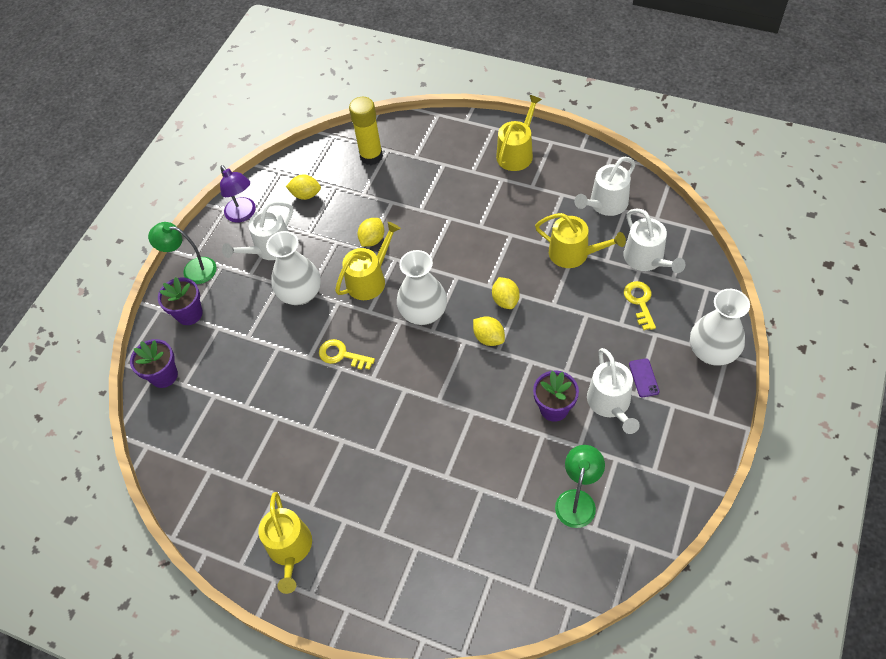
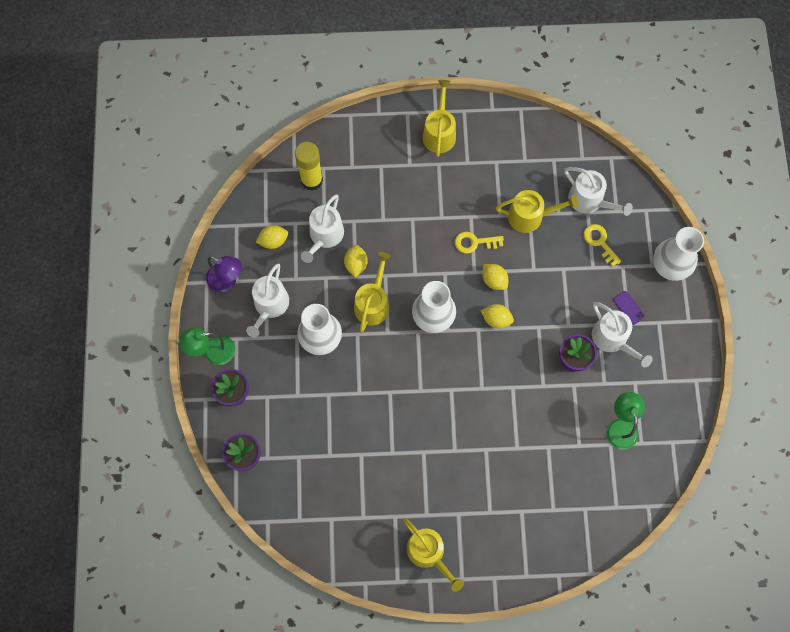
camera: 30 degrees left, 15 degrees up
yellow key [319,339,375,370] -> yellow key moved to [455,232,504,254]
white watering can [574,156,636,216] -> white watering can moved to [301,195,344,263]

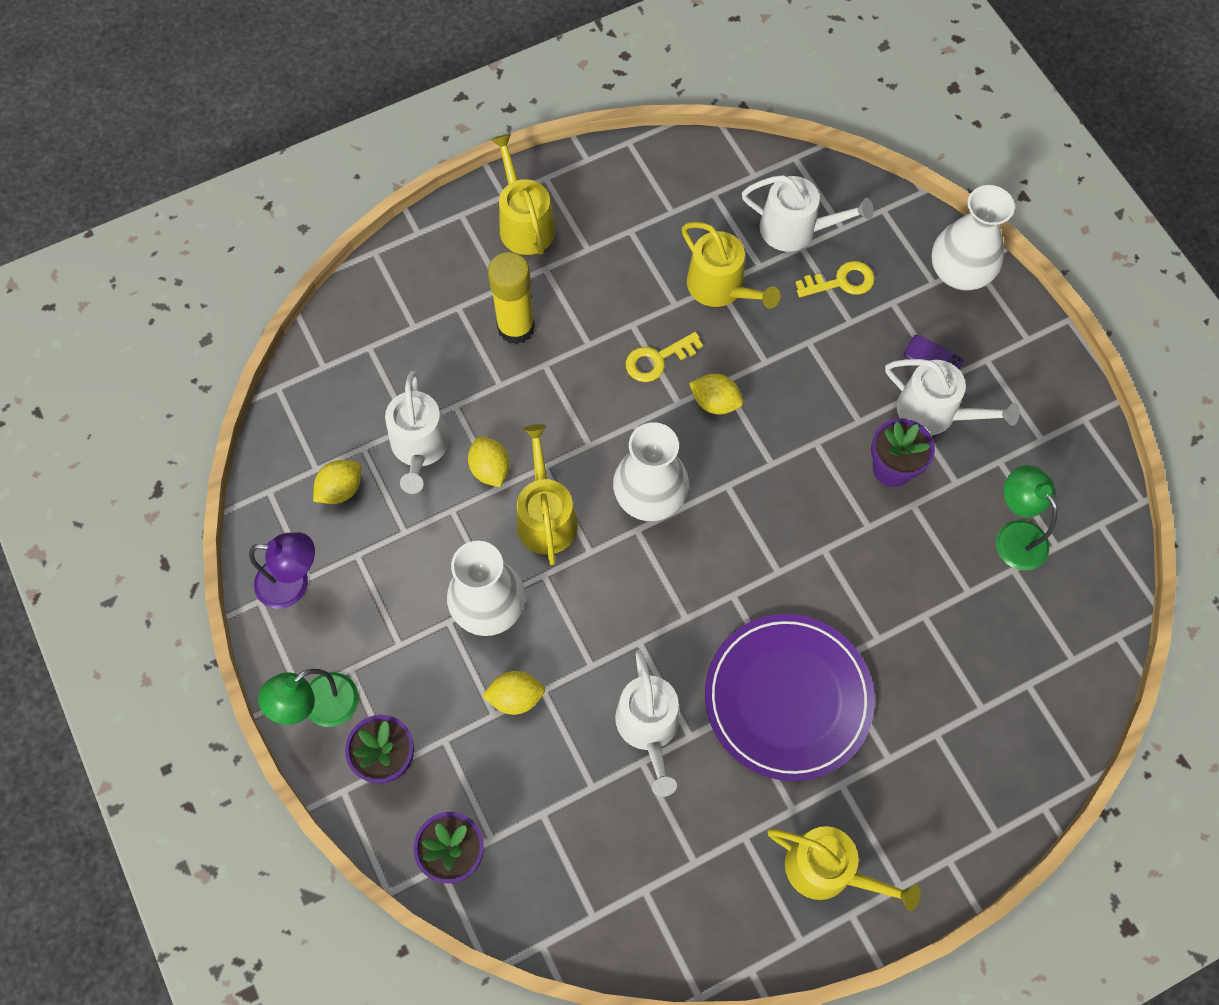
camera: 25 degrees left, 5 degrees down
white watering can [246,263,289,338] -> white watering can moved to [615,650,680,797]
yellow glue stick [295,142,323,191] -> yellow glue stick moved to [488,252,535,344]
yellow lemon [481,304,514,328] -> yellow lemon moved to [482,671,545,715]
yellow watering can [496,190,578,233] -> yellow watering can turned 75 degrees clockwise [682,222,780,309]
yellow key [584,224,621,267] -> yellow key turned 135 degrees clockwise [796,261,875,297]
none -> purple plate [705,614,875,781]

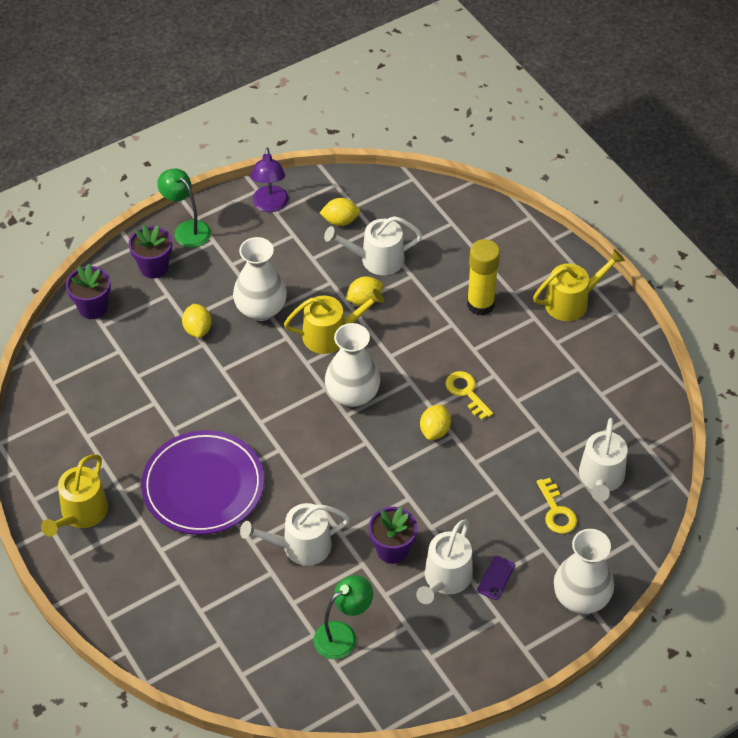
camera: 85 degrees right, 15 degrees down
yellow lemon [313,460,361,504] -> yellow lemon turned 45 degrees counterclockwise [320,198,360,226]
white watering can [615,650,680,797] -> white watering can moved to [240,503,350,566]
yellow watering can [682,222,780,309] -> none

